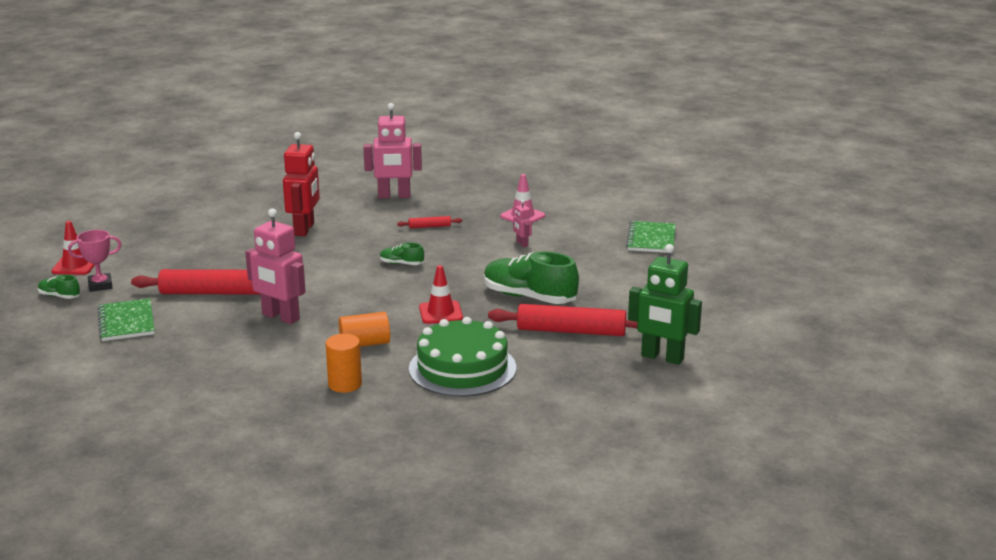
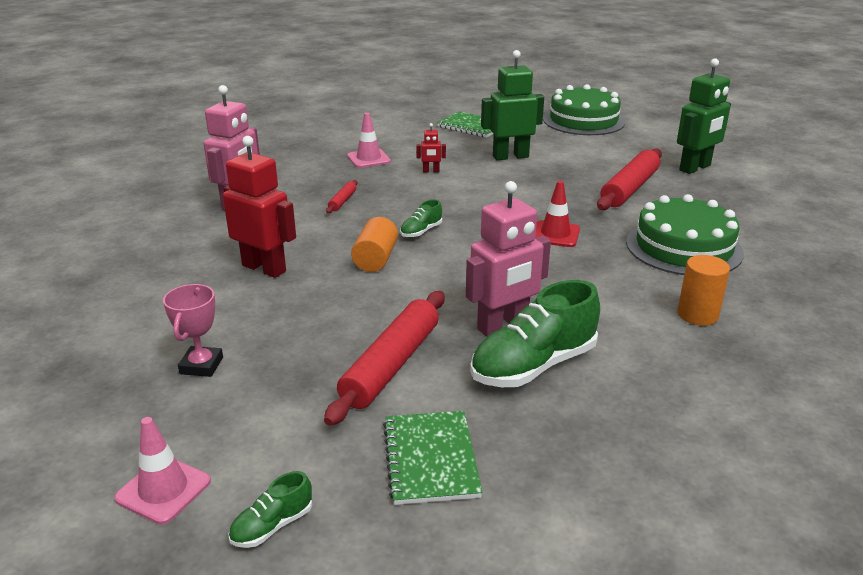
camera: 65 degrees left, 5 degrees up
red traffic cone [52,221,95,275] -> pink traffic cone [114,417,211,525]
pink trophy [68,230,122,292] -> pink trophy moved to [163,284,223,377]
green notebook [98,298,155,341] -> green notebook turned 75 degrees clockwise [383,411,482,505]
orange cylinder [339,312,390,347] -> orange cylinder moved to [351,217,398,272]
green shoe [484,251,579,304] -> green shoe moved to [470,280,600,387]
pink robot [513,200,532,247] -> red robot [416,123,446,172]
none -> green robot [481,50,544,160]
none -> green cake [543,84,625,135]

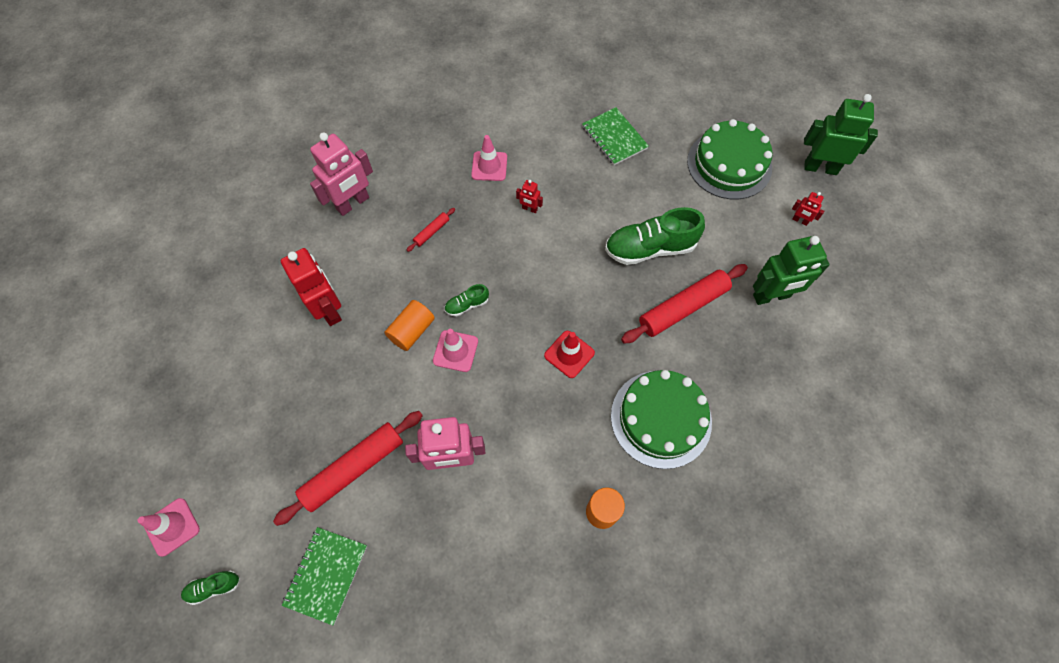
camera: 25 degrees right, 35 degrees up
pink trophy [163,284,223,377] -> none
green shoe [470,280,600,387] -> green shoe moved to [605,207,705,265]
green robot [481,50,544,160] -> green robot moved to [804,94,878,175]
none -> pink traffic cone [433,329,478,372]
none -> red robot [792,192,824,226]

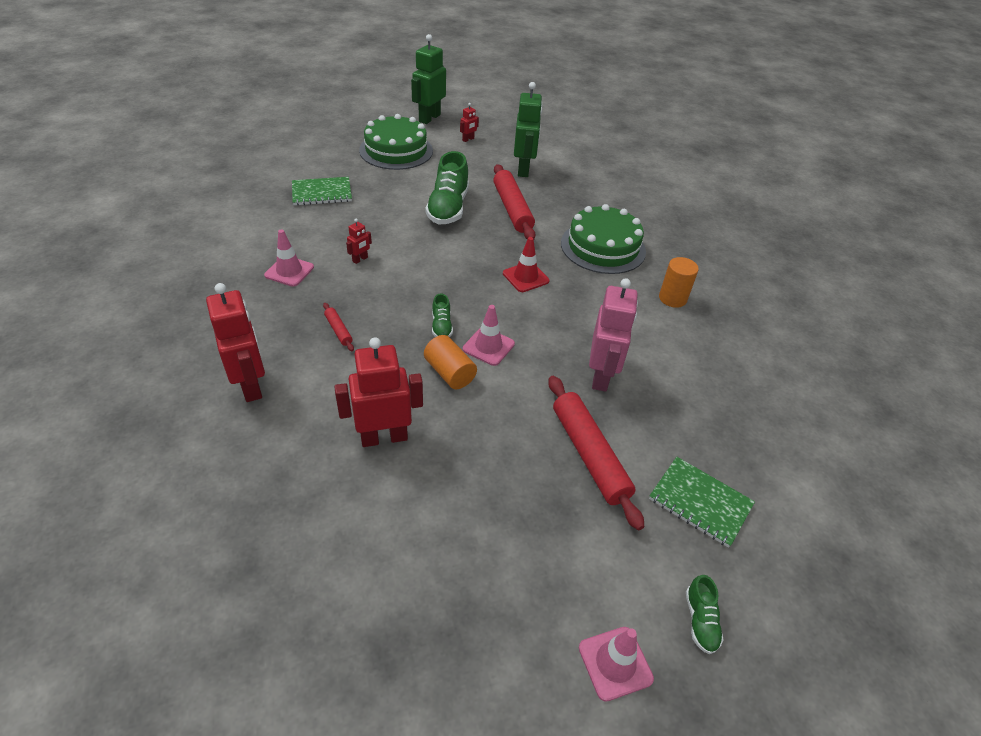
camera: 75 degrees left, 20 degrees down
pink robot [310,132,373,216] -> red robot [206,283,265,402]

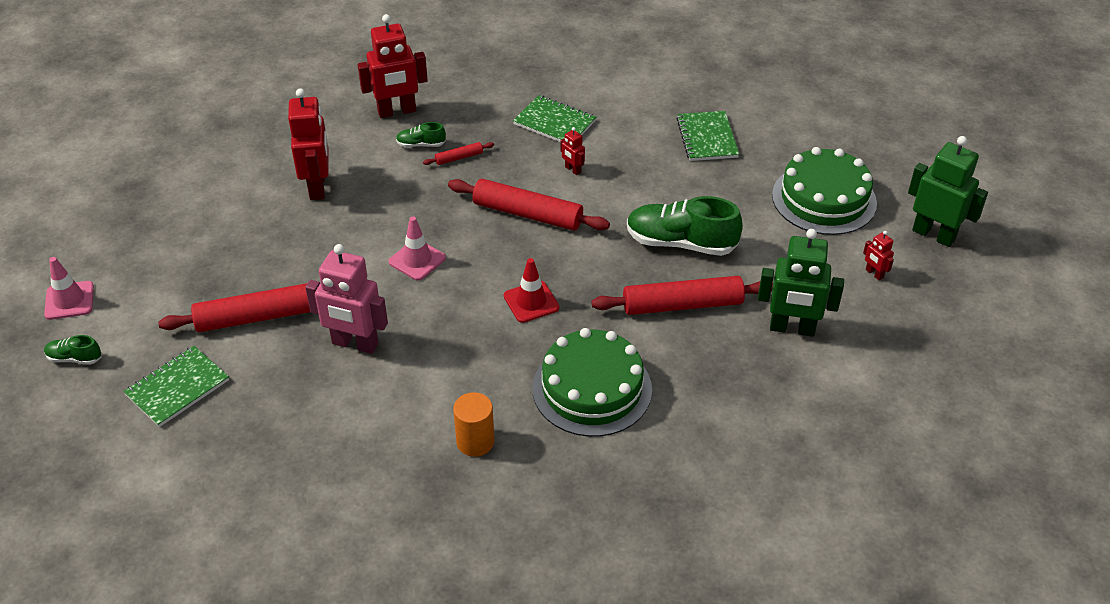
camera: 100 degrees right, 0 degrees up
pink traffic cone [264,229,314,287] -> green notebook [513,95,596,142]
orange cylinder [424,335,477,389] -> none
green shoe [432,293,453,337] -> green shoe moved to [396,122,446,147]
none -> red rolling pin [448,179,610,231]

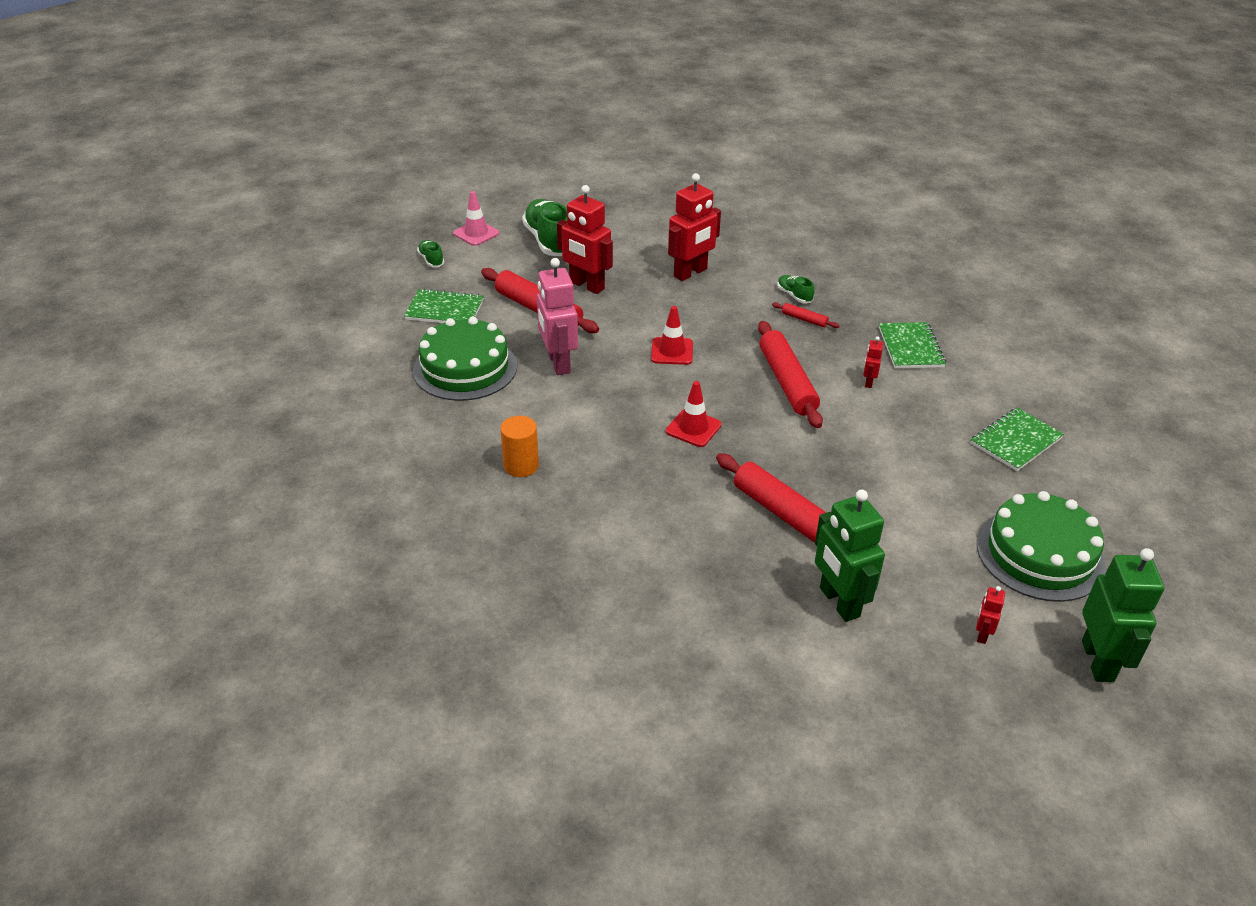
camera: 55 degrees right, 5 degrees down
red robot [358,14,428,118] -> red robot moved to [557,185,613,294]
pink traffic cone [389,216,446,281] -> red traffic cone [651,306,693,365]
green cake [533,328,652,437] -> green cake moved to [413,317,517,401]
green shoe [627,196,743,256] -> green shoe moved to [522,199,567,256]

